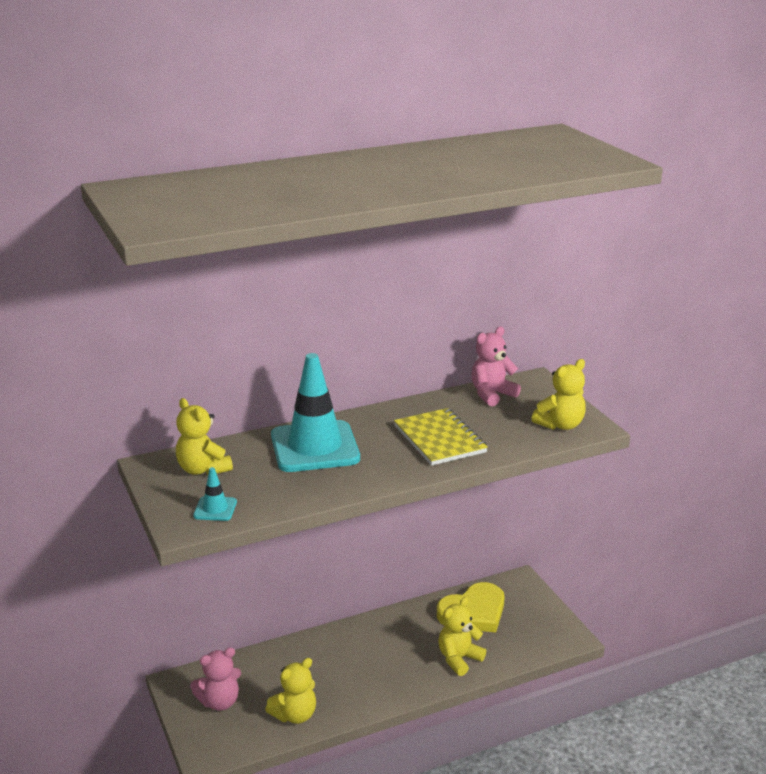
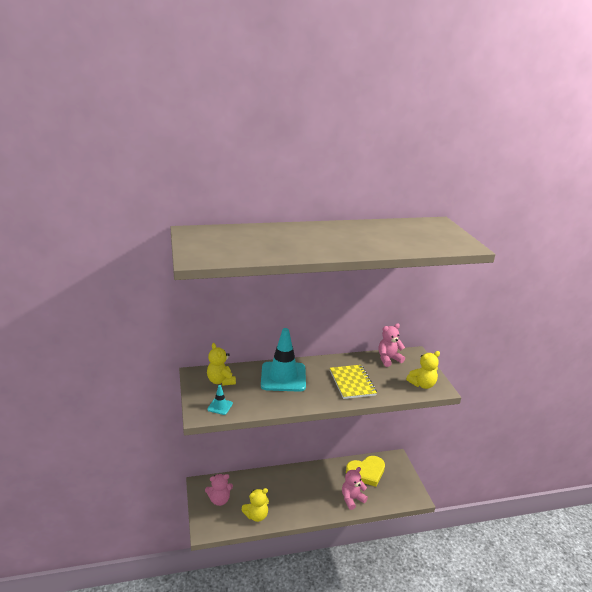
camera: 10 degrees right, 0 degrees up
yellow teddy bear [439,597,486,676] -> pink teddy bear [342,467,368,510]

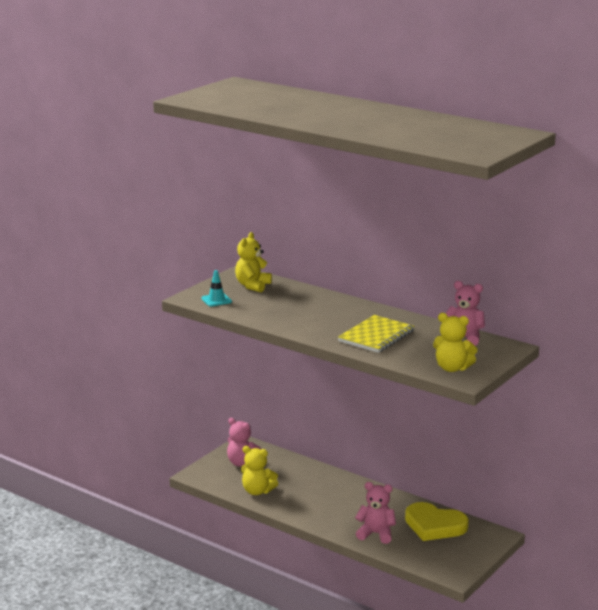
camera: 50 degrees right, 5 degrees down
turquoise traffic cone [261,328,306,392] -> none

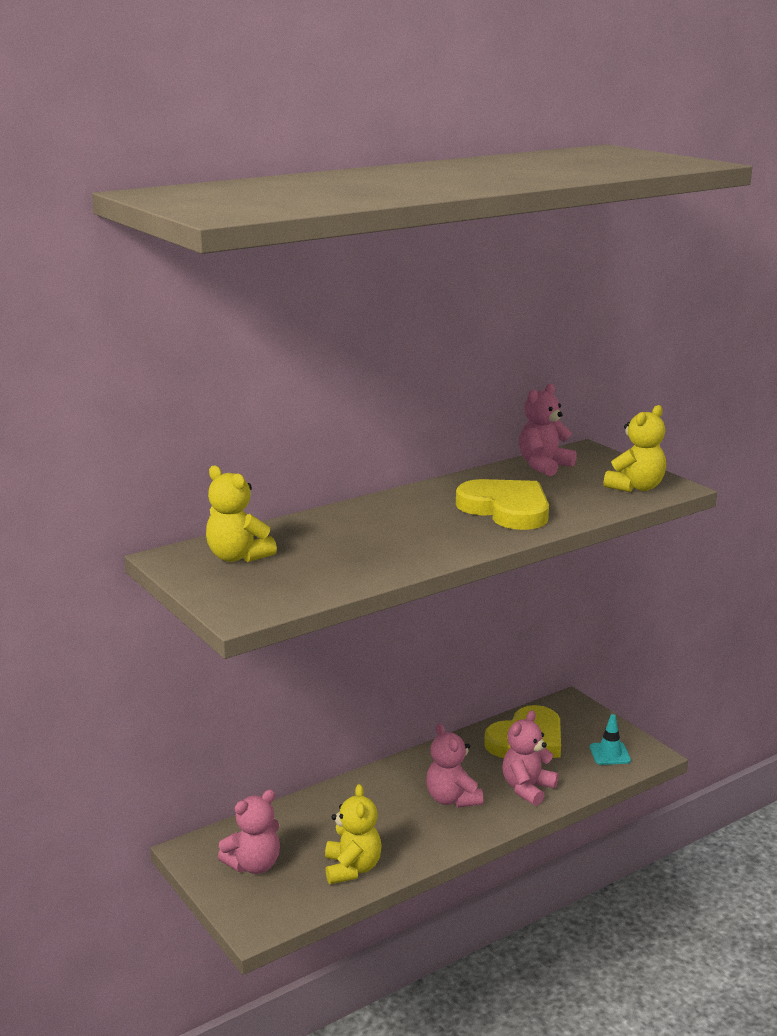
camera: 70 degrees left, 0 degrees up
turquoise traffic cone [201,270,232,307] -> turquoise traffic cone moved to [590,714,631,765]
yellow teddy bear [241,446,278,495] -> yellow teddy bear turned 45 degrees counterclockwise [325,784,382,884]
yellow notebook [338,315,415,353] -> yellow heart [456,479,549,530]
none -> pink teddy bear [426,723,484,808]

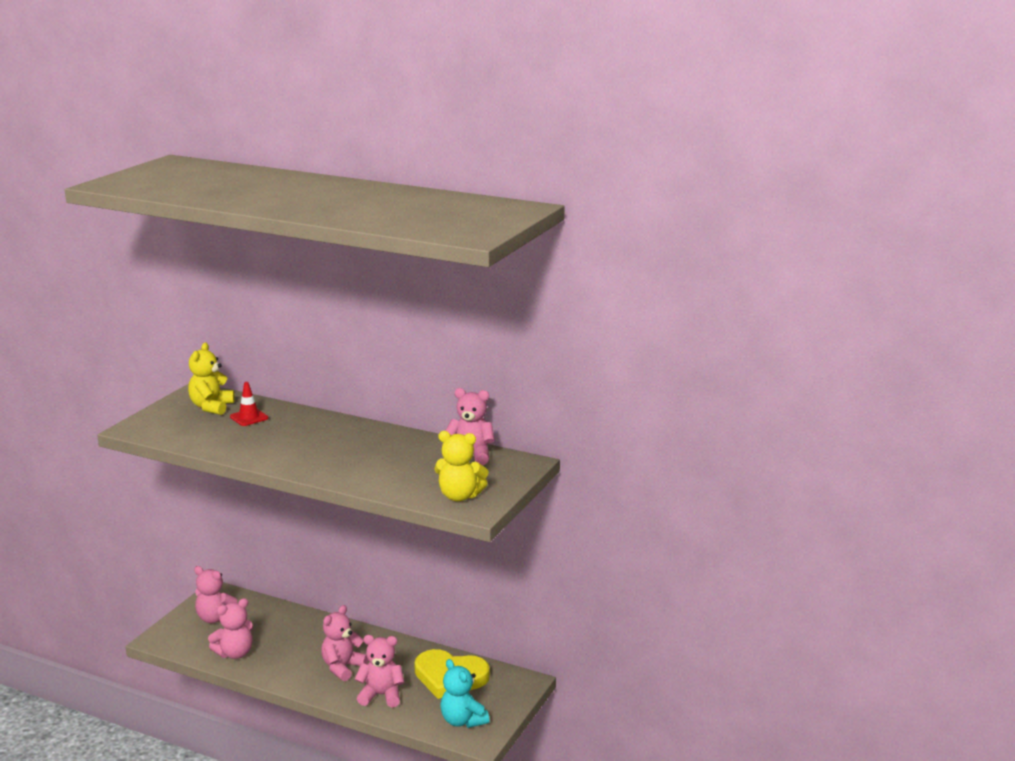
camera: 60 degrees right, 0 degrees up
yellow teddy bear [325,784,382,884] -> pink teddy bear [208,598,253,659]
yellow heart [456,479,549,530] -> none
turquoise traffic cone [590,714,631,765] -> turquoise teddy bear [440,659,490,728]
none -> red traffic cone [230,382,268,426]

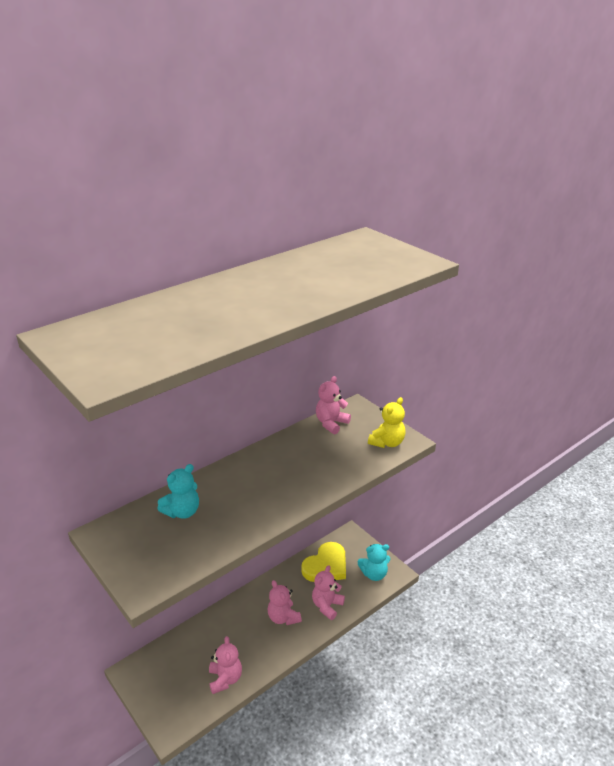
camera: 65 degrees left, 10 degrees up
yellow teddy bear [188,342,235,415] -> none
pink teddy bear [194,566,237,623] -> none
red traffic cone [230,382,268,426] -> turquoise teddy bear [157,464,199,519]

